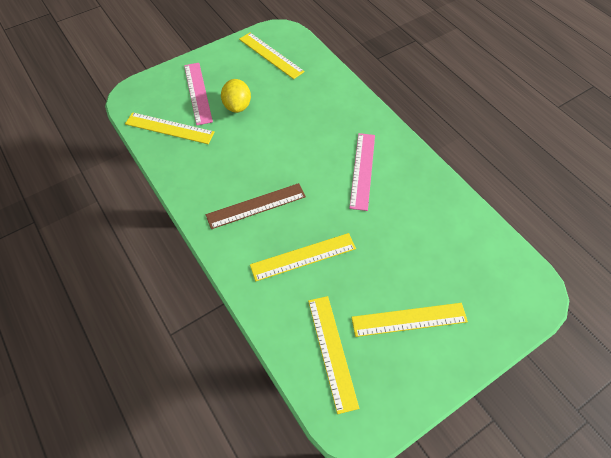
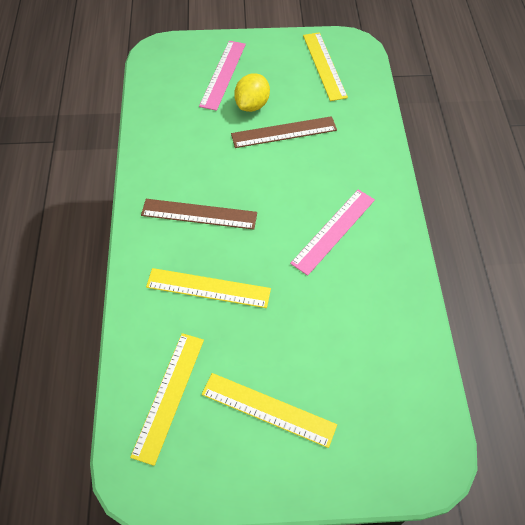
camera: 30 degrees right, 0 degrees up
yellow ruler [125,112,215,144] -> none
none -> brown ruler [231,116,337,148]

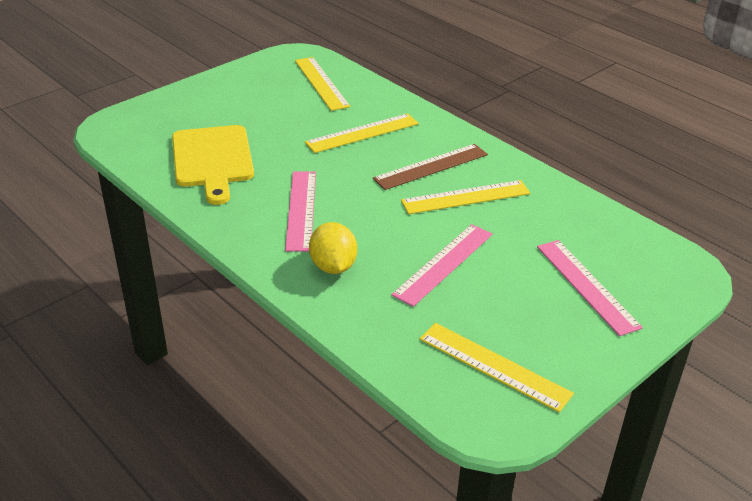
camera: 140 degrees right, 20 degrees down
yellow ruler [202,373,337,448] -> yellow ruler moved to [401,180,530,214]
brown ruler [231,116,337,148] -> pink ruler [391,224,492,307]
yellow lemon [234,73,270,112] -> yellow lemon moved to [309,222,357,274]
none -> yellow cutting board [172,125,254,205]

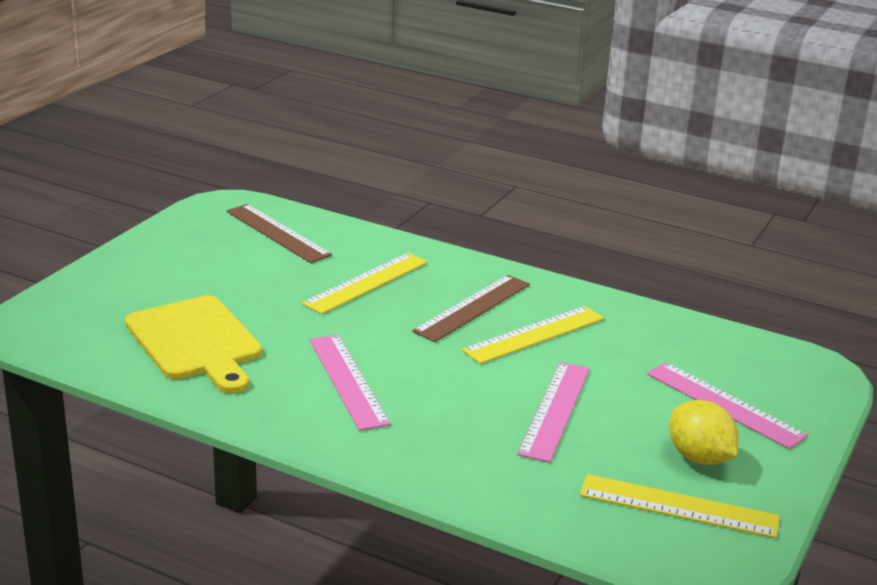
camera: 20 degrees left, 10 degrees down
yellow ruler [295,57,350,111] -> brown ruler [226,204,332,263]
yellow lemon [309,222,357,274] -> yellow lemon moved to [669,400,738,465]

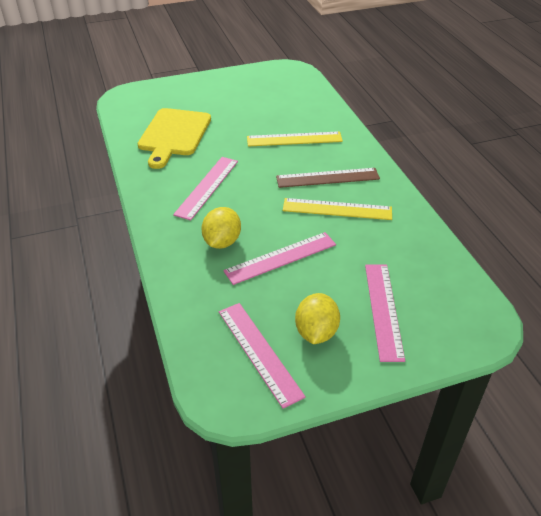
camera: 45 degrees right, 15 degrees up
brown ruler [226,204,332,263] -> none
yellow ruler [580,474,780,538] -> pink ruler [219,303,306,409]
none -> yellow lemon [201,207,241,249]

